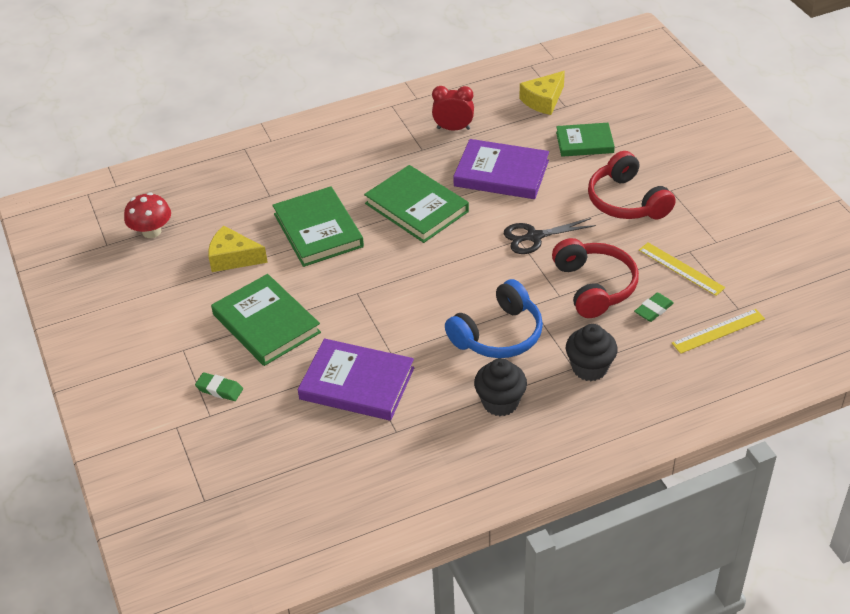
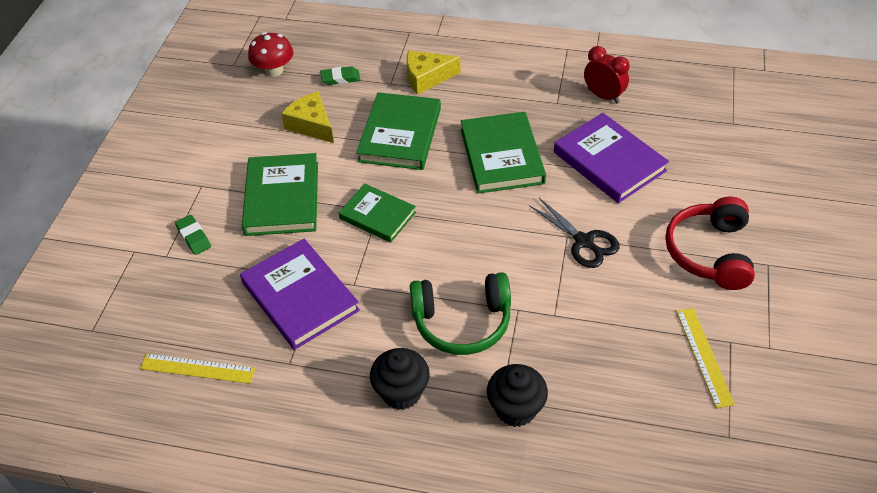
camera: 35 degrees right, 5 degrees up
blue headphones [445,279,543,358] -> green headphones [410,272,511,355]
black scissors [504,218,596,254] -> black scissors turned 150 degrees counterclockwise [529,198,620,268]
yellow cheese [519,71,565,115] -> yellow cheese moved to [407,50,460,95]
red headphones [552,238,639,318] -> none
green book [556,123,615,157] -> green book moved to [339,184,416,243]
green eraser [634,293,674,322] -> green eraser moved to [320,66,360,85]
yellow ruler [672,309,765,354] -> yellow ruler moved to [140,353,255,384]

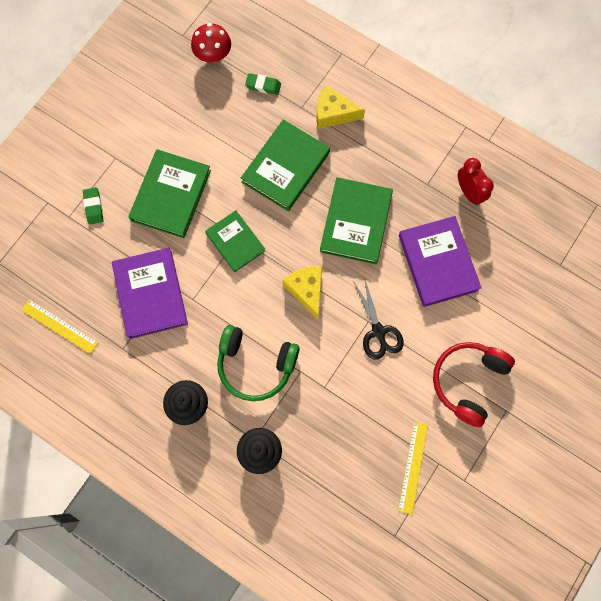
camera: 20 degrees right, 25 degrees up
yellow cheese [281,92,334,143] -> yellow cheese moved to [282,266,322,320]

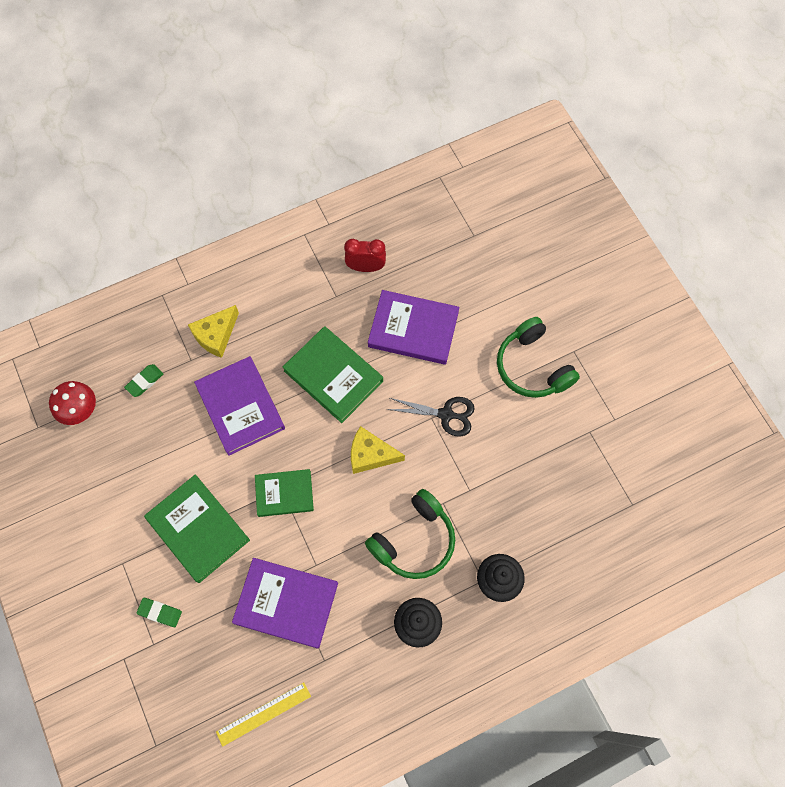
camera: 60 degrees left, 5 degrees down
green book [241,120,330,211] -> purple book [194,356,285,456]
yellow ruler [398,422,428,514] -> none
red headphones [433,342,515,428] -> green headphones [497,317,580,398]

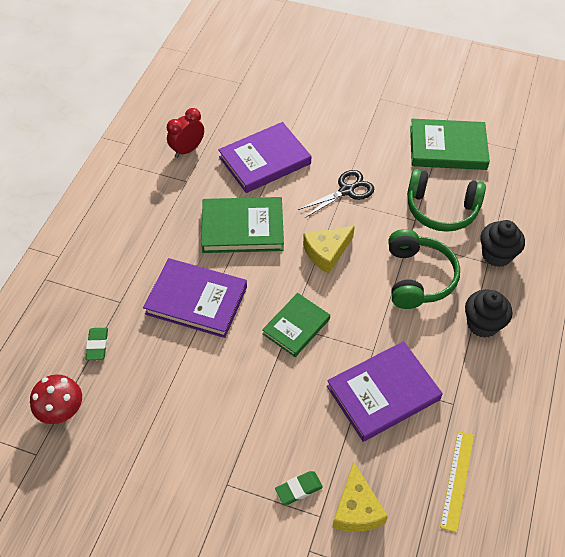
camera: 45 degrees left, 15 degrees down
green book [144,475,250,583] -> green book moved to [410,119,490,170]
yellow cheese [188,305,239,358] -> yellow cheese moved to [332,461,388,532]
green headphones [497,317,580,398] -> green headphones moved to [407,169,486,232]

